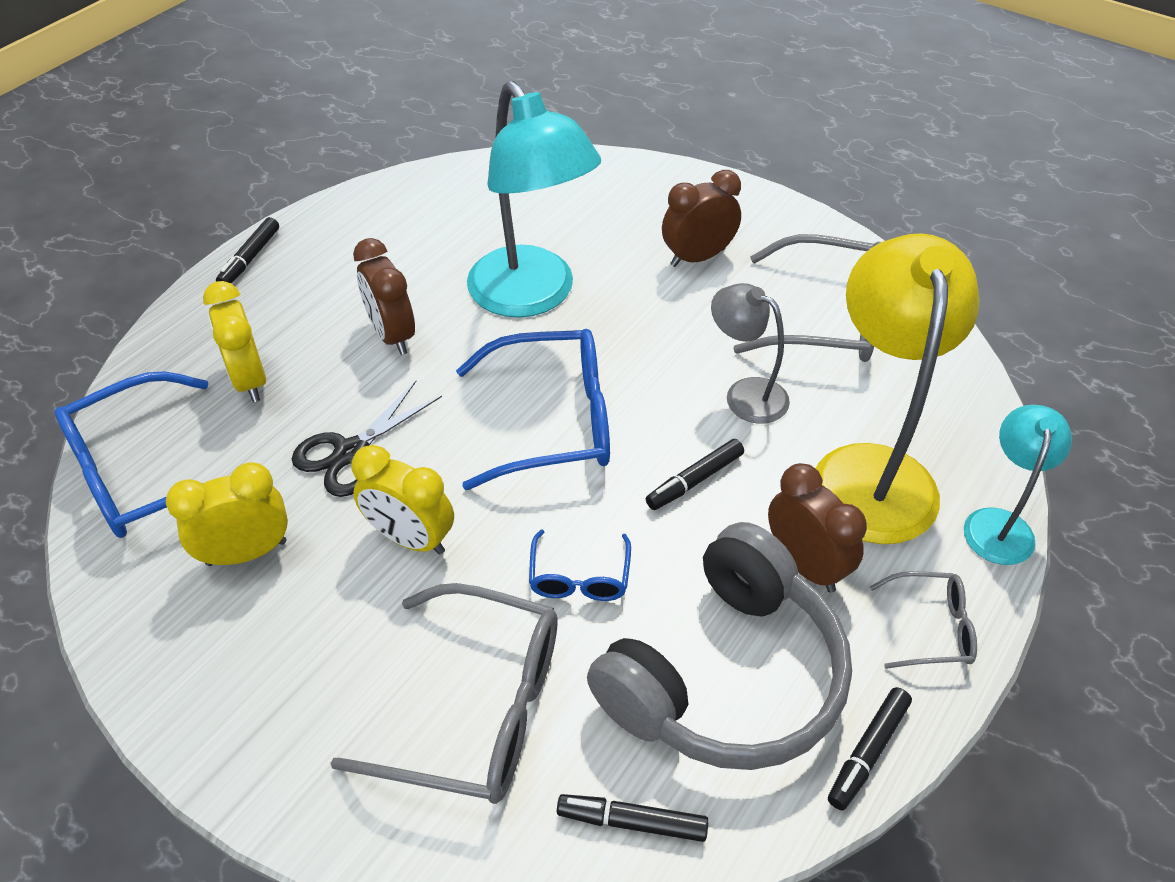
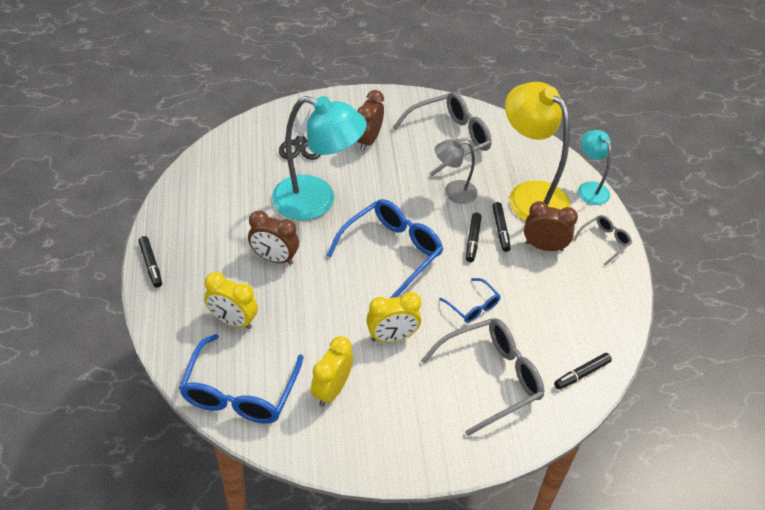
camera: 45 degrees left, 0 degrees up
black scissors [292,381,442,497] -> black scissors moved to [279,108,321,160]
grey headphones [587,522,852,770] -> none
black marker [828,687,912,810] -> black marker moved to [492,202,511,252]

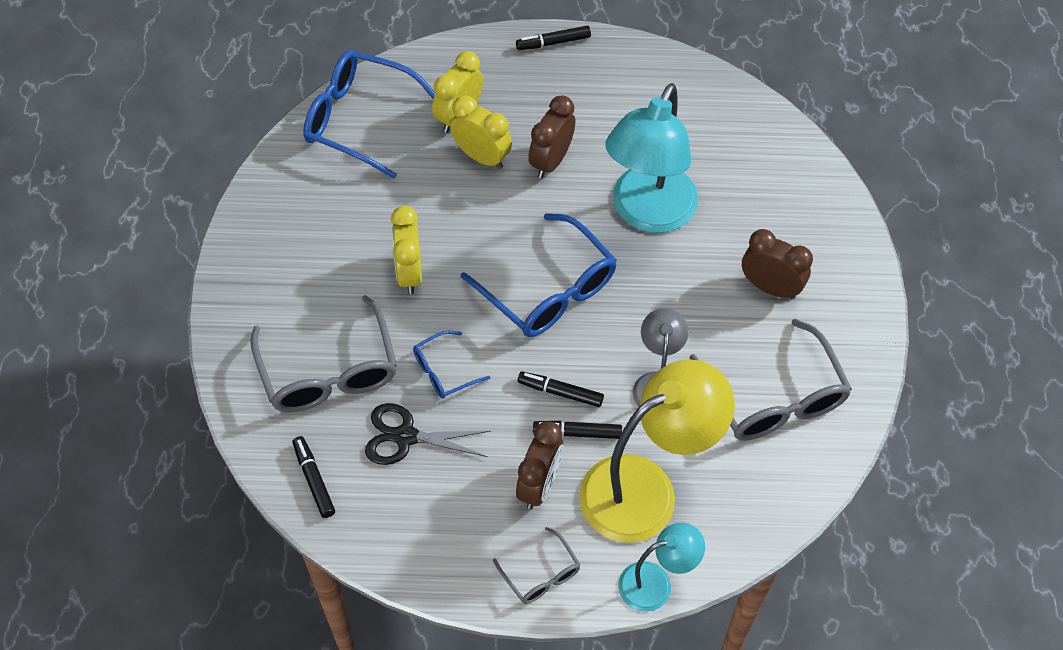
camera: 100 degrees right, 10 degrees up
black scissors [279,108,321,160] -> black scissors moved to [365,403,491,465]
yellow clock [311,336,353,407] -> yellow clock moved to [450,95,512,169]

